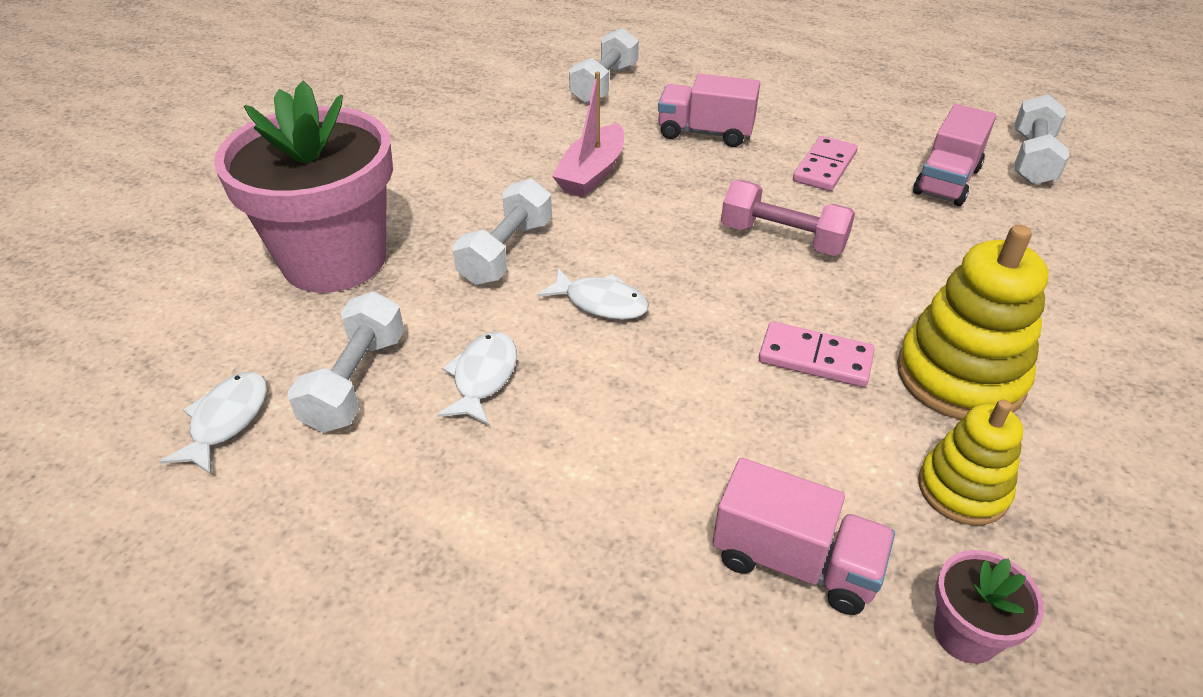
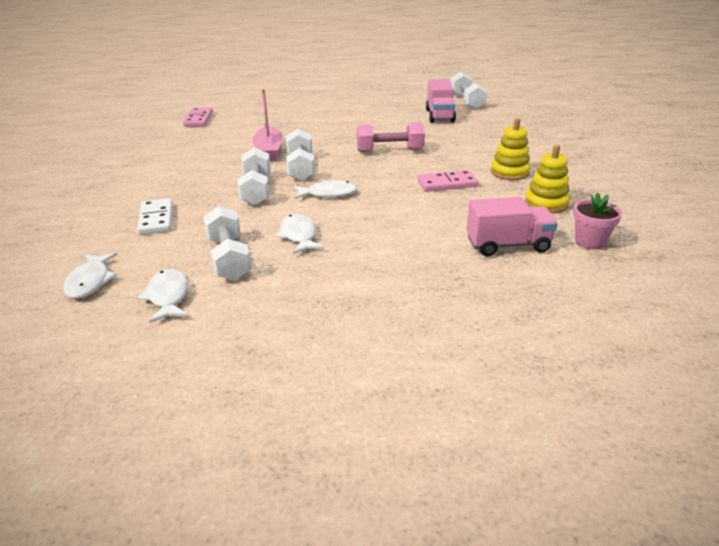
camera: 30 degrees left, 10 degrees down
pink flower pot [214,81,393,293] -> white domino [137,198,173,235]
white dumbbell [569,28,639,104] -> white dumbbell moved to [286,129,315,181]
pink truck [658,74,760,147] -> none
pink domino [793,136,858,191] -> pink domino moved to [183,107,213,127]
yellow stacking toy [897,225,1049,420] -> yellow stacking toy [491,118,531,180], size x0.62
none -> white fish [63,252,117,299]

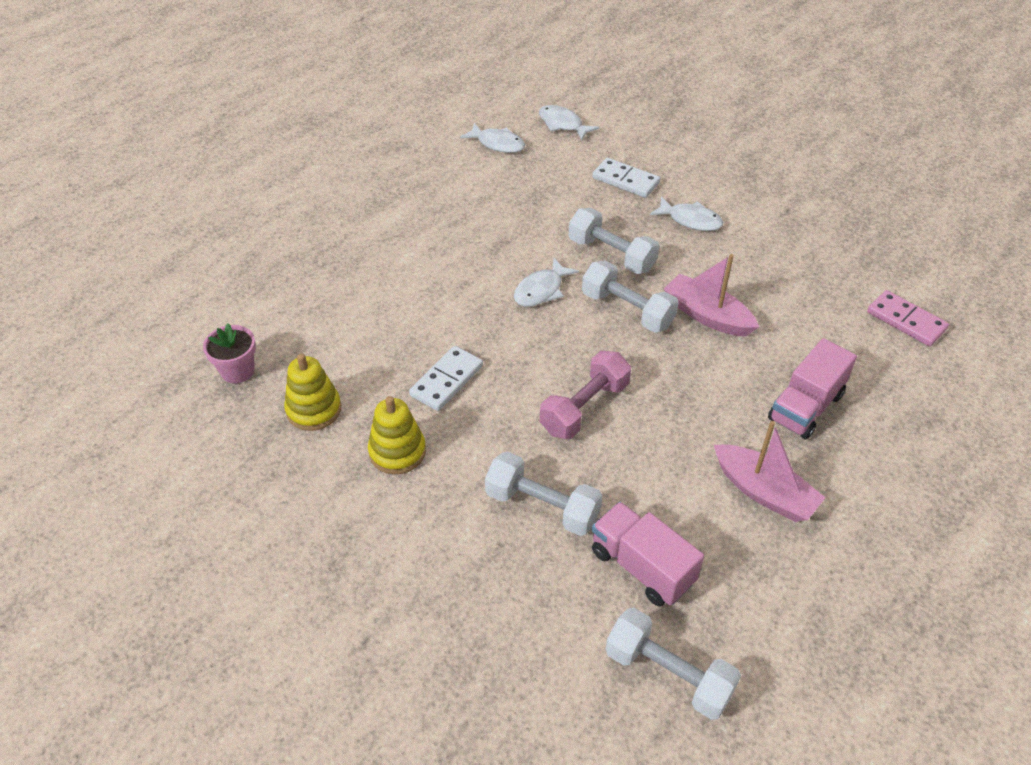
camera: 135 degrees right, 15 degrees up
white dumbbell [203,206,252,281] -> white dumbbell moved to [485,452,603,536]
white fish [276,214,324,254] -> white fish moved to [650,197,723,231]
pink domino [418,170,478,192] -> white domino [409,346,483,411]
pink truck [466,197,558,256] -> pink truck moved to [768,338,857,440]
none -> pink boat [714,421,826,522]

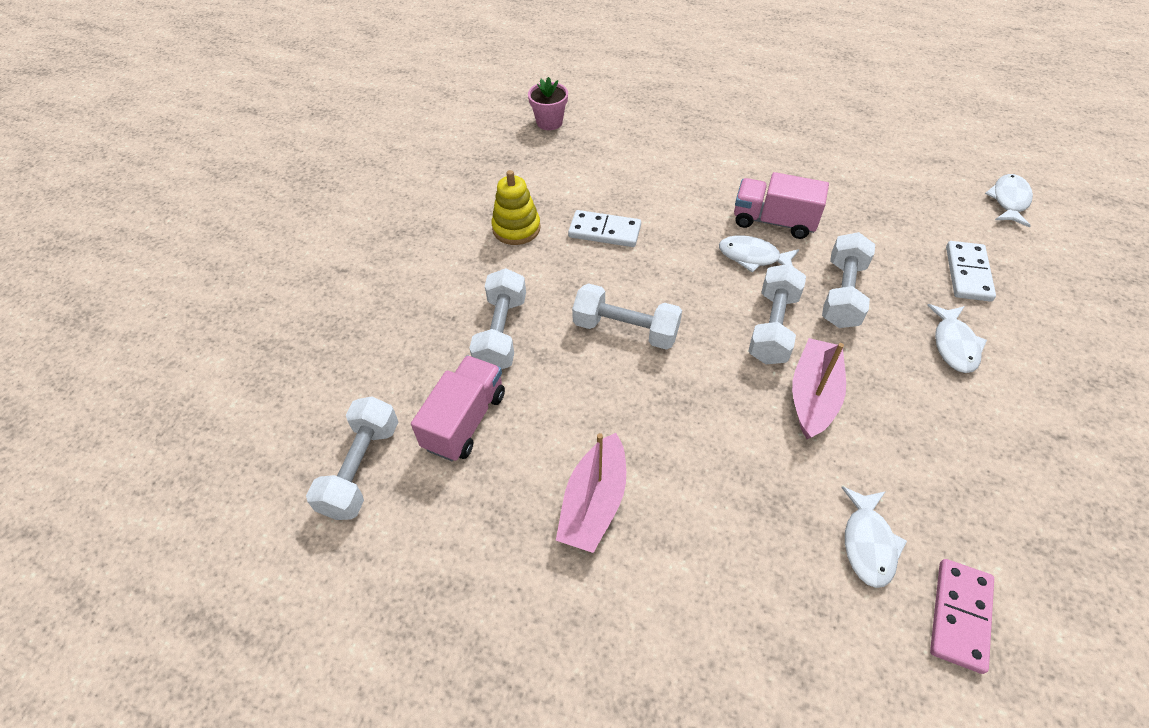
camera: 70 degrees right, 5 degrees up
yellow stacking toy [284,354,341,431] -> none
white fish [460,123,525,153] -> white fish moved to [841,486,907,588]
pink dumbbell [540,351,631,439] -> white dumbbell [572,283,682,350]
pink truck [768,338,857,440] -> pink truck moved to [734,172,829,239]

